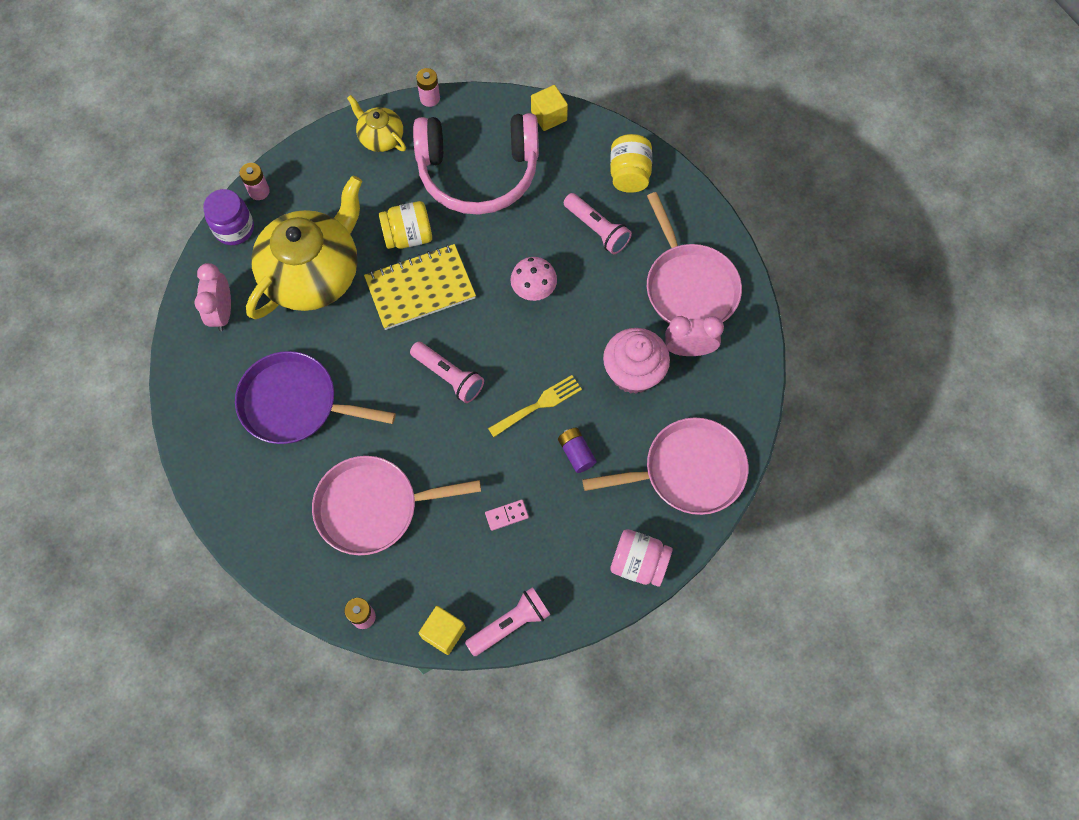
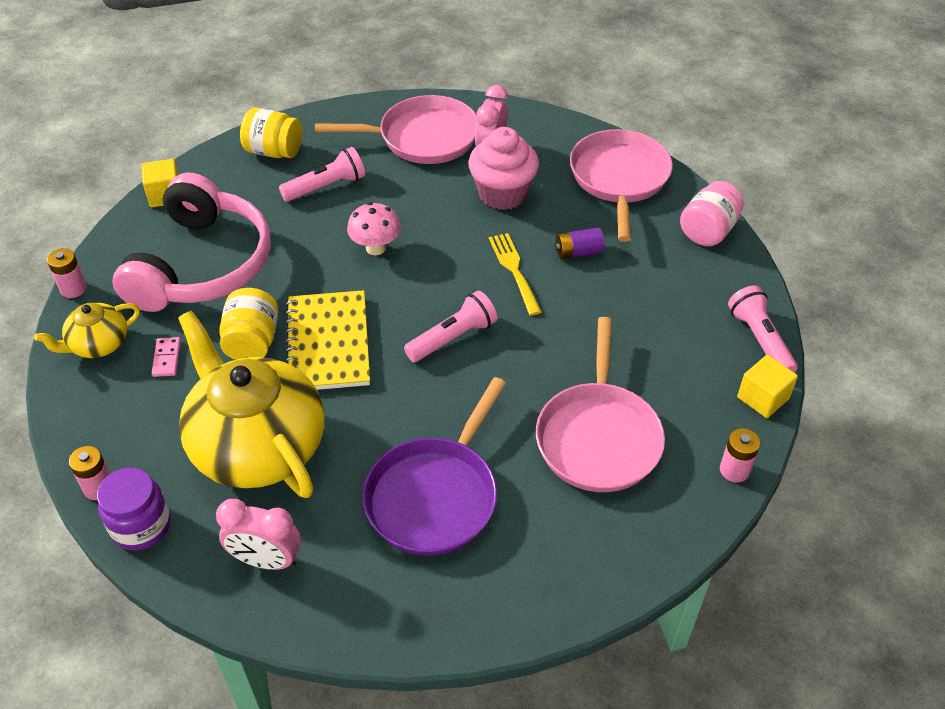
camera: 75 degrees left, 20 degrees down
pink domino [485,500,529,531] -> pink domino moved to [152,337,181,377]

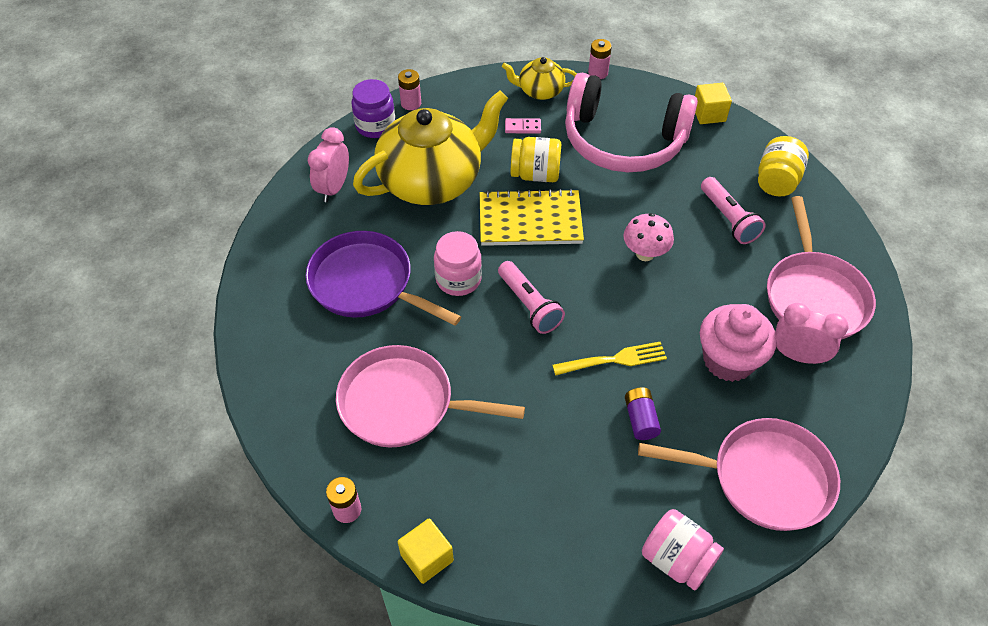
camera: 95 degrees right, 5 degrees up
yellow teapot [34,303,140,358] -> yellow teapot turned 60 degrees counterclockwise [502,57,577,100]
pink flashlight [728,285,797,372] -> none
none -> pink jar [434,231,482,296]

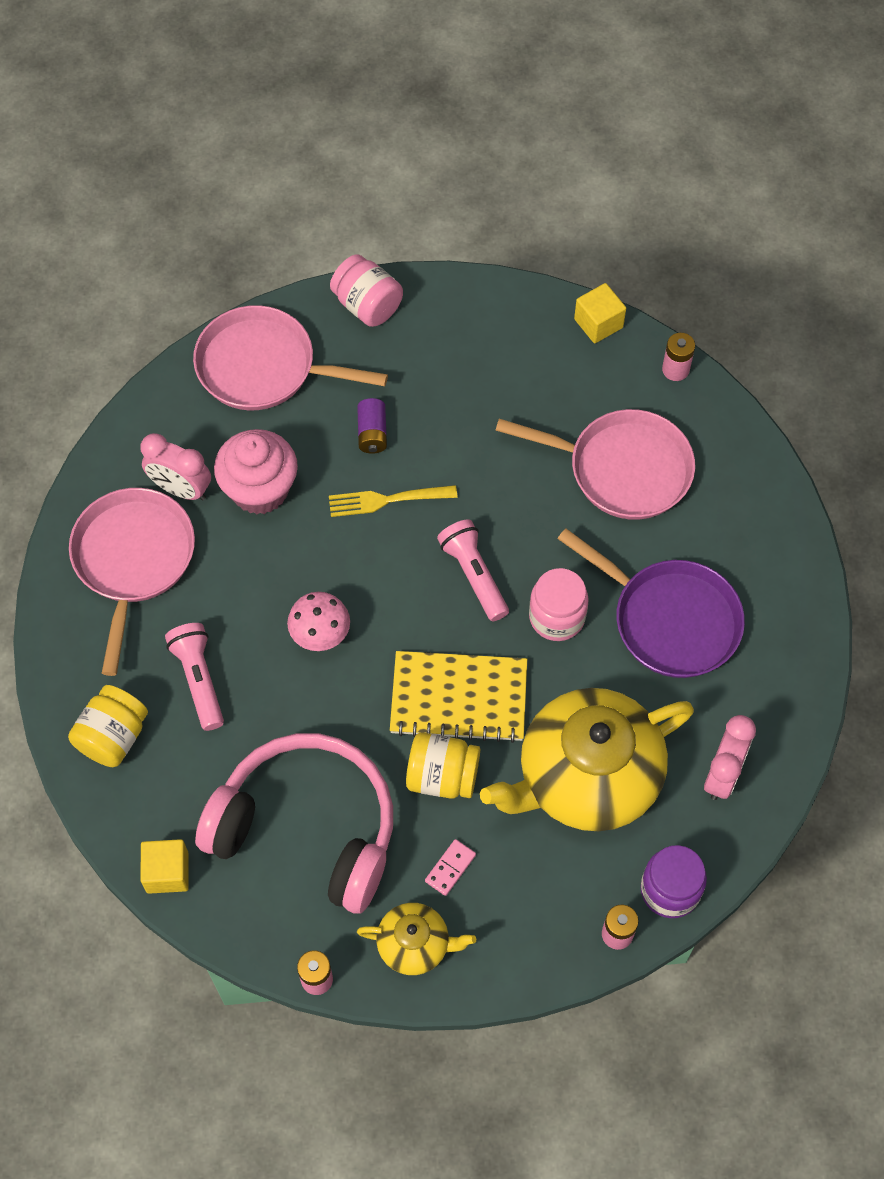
camera: 175 degrees left, 10 degrees up
pink domino [505,118,541,134] -> pink domino turned 60 degrees counterclockwise [425,839,476,896]

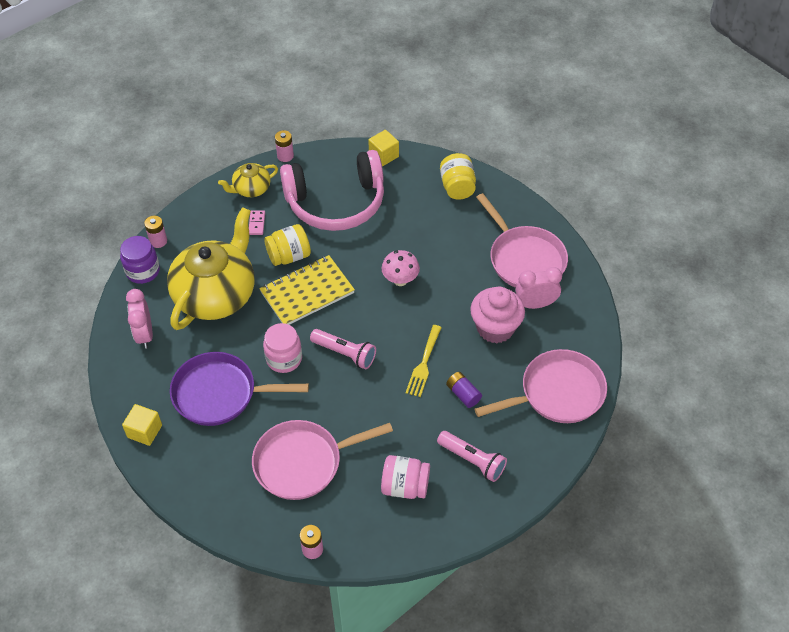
camera: 145 degrees right, 10 degrees down
pink flashlight [165,623,224,731] -> pink flashlight moved to [437,431,507,482]
yellow fork [329,485,458,517] -> yellow fork turned 150 degrees clockwise [405,325,442,397]
pink jar [330,254,403,327] -> pink jar moved to [381,455,430,499]
yellow cube [574,283,626,343] -> yellow cube moved to [122,404,162,446]

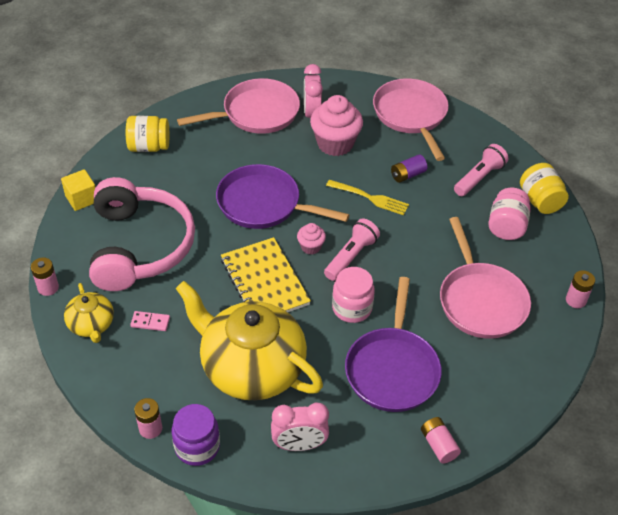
camera: 85 degrees left, 5 degrees down
yellow cube [122,404,162,446] -> pink battery [421,417,461,464]
yellow jar [264,224,311,266] -> yellow jar moved to [520,163,569,214]
pink mushroom [382,250,420,286] -> purple pan [216,164,349,229]
none -> pink cupcake [297,223,326,255]

